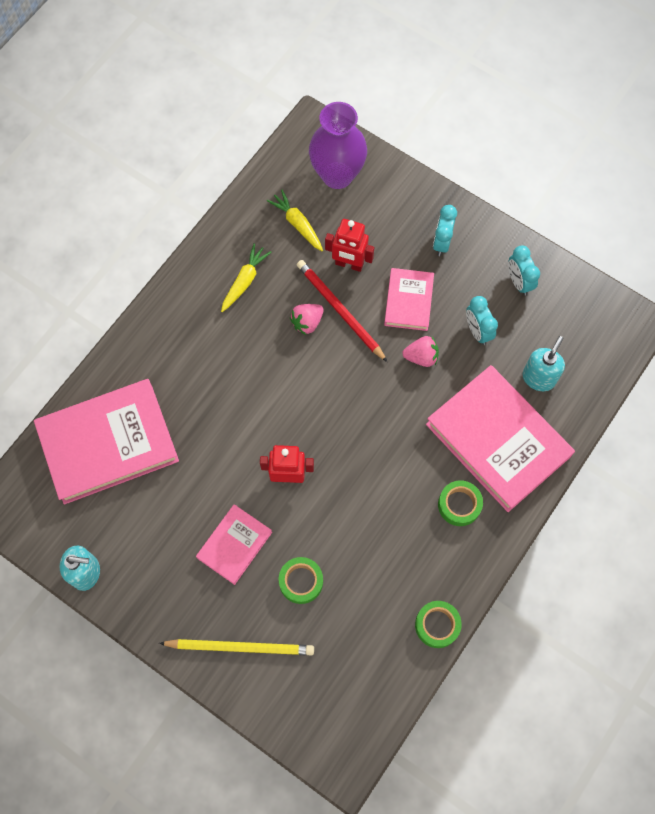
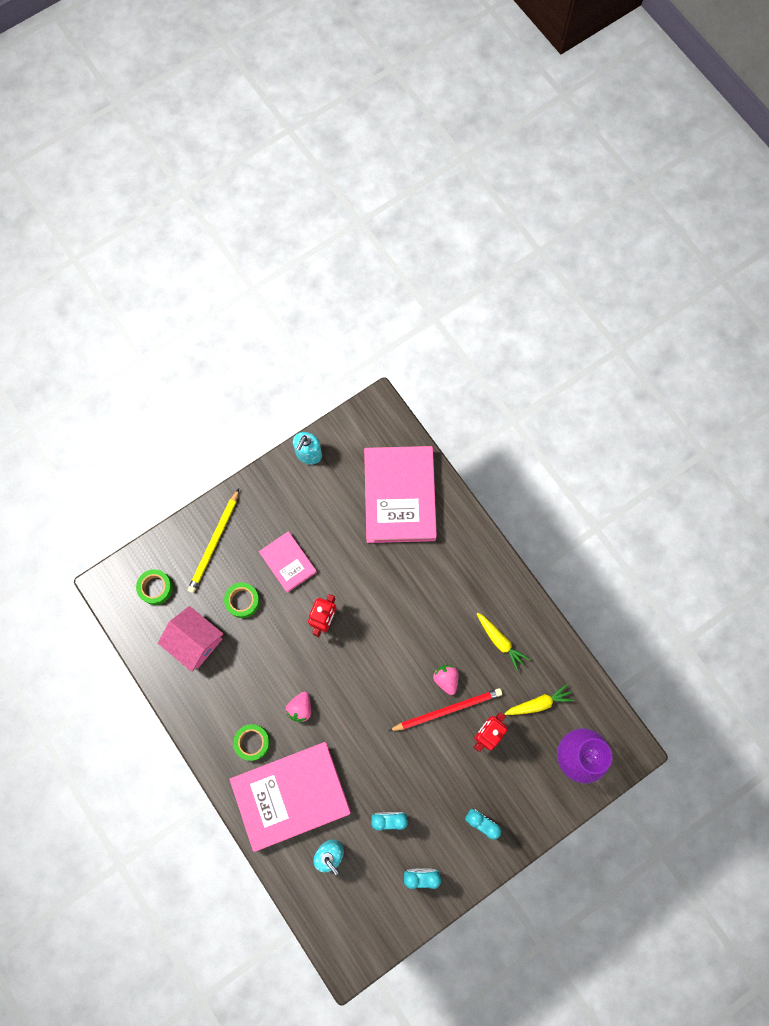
camera: 110 degrees right, 5 degrees up
pink book [384,268,434,331] -> none
pink strawberry [402,336,439,367] -> pink strawberry moved to [286,692,311,722]
green tape [415,601,462,648] -> green tape moved to [136,569,173,605]
none -> pink house [158,606,223,672]

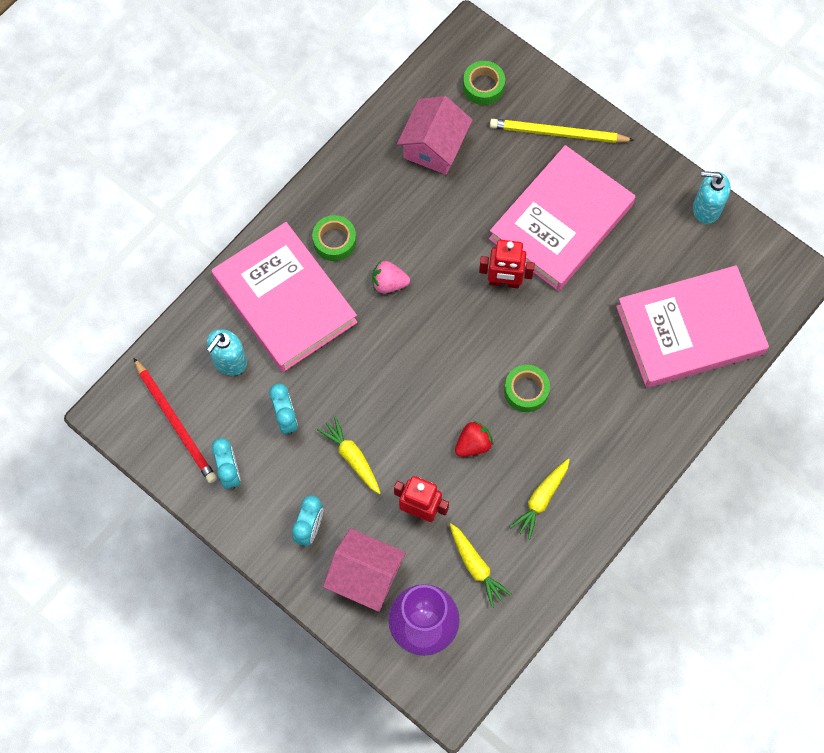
camera: 75 degrees right, 5 degrees down
green tape [224,582,260,618] -> green tape moved to [504,365,550,412]
pink book [259,531,317,593] -> pink book [489,145,635,291], size x1.92
red pencil [389,688,502,731] -> red pencil moved to [134,358,217,483]
pink strawberry [433,665,459,695] -> red strawberry [455,421,493,457]
none -> yellow carrot [317,416,381,494]
none -> pink house [323,528,406,612]

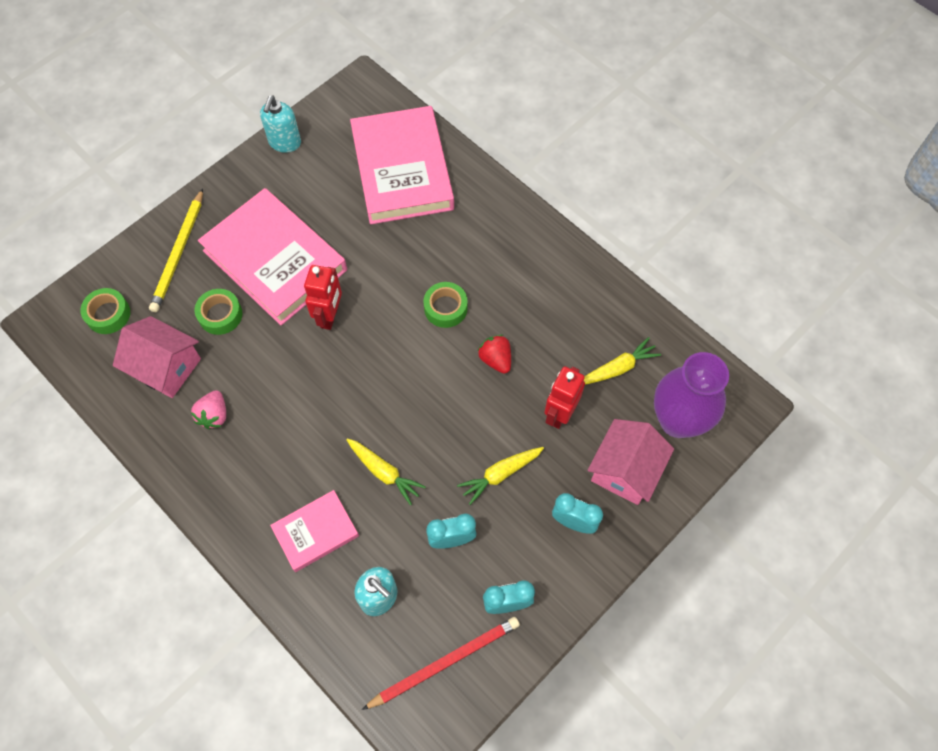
camera: 85 degrees left, 5 degrees down
pink book [211,222,358,372] -> pink book [270,490,359,572], size x0.52
green tape [312,215,356,261] -> green tape moved to [194,289,242,335]
pink strawberry [372,261,410,294] -> pink strawberry moved to [191,390,226,429]
yellow carrot [510,459,570,540] -> yellow carrot moved to [346,438,426,505]

